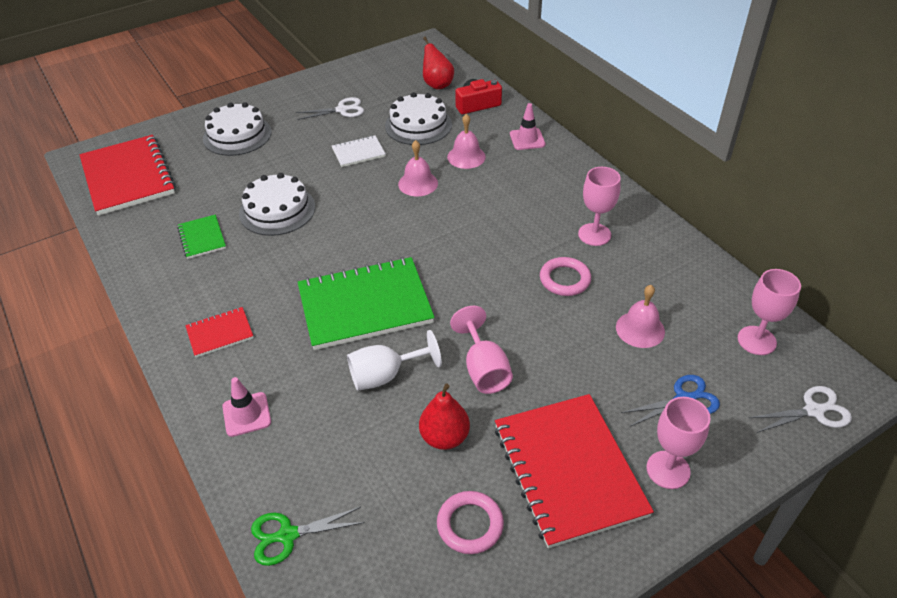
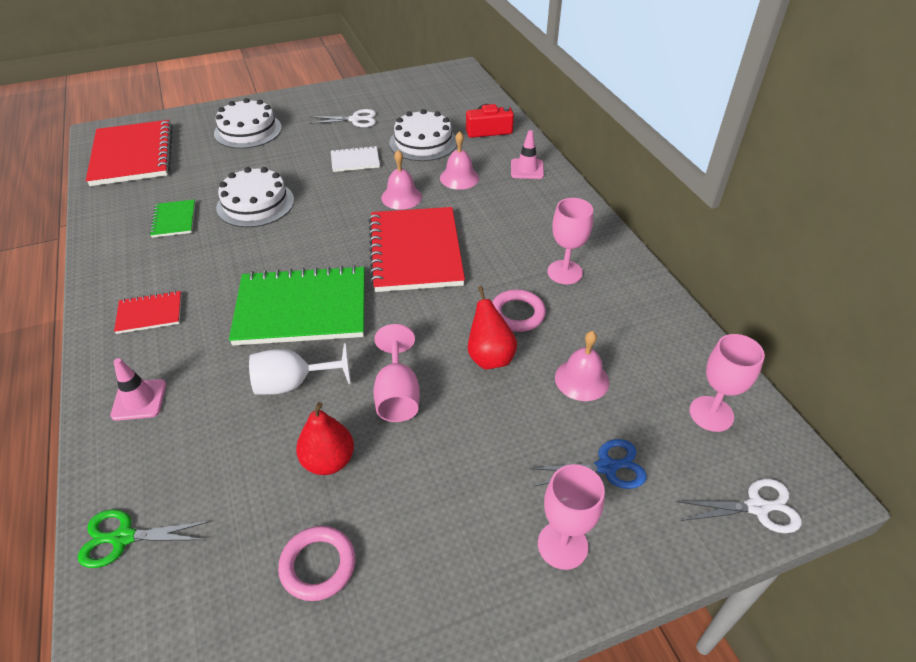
camera: 10 degrees right, 0 degrees up
red pear [423,37,454,89] -> red pear moved to [468,286,517,369]
red notebook [495,394,654,548] -> red notebook moved to [368,207,465,292]

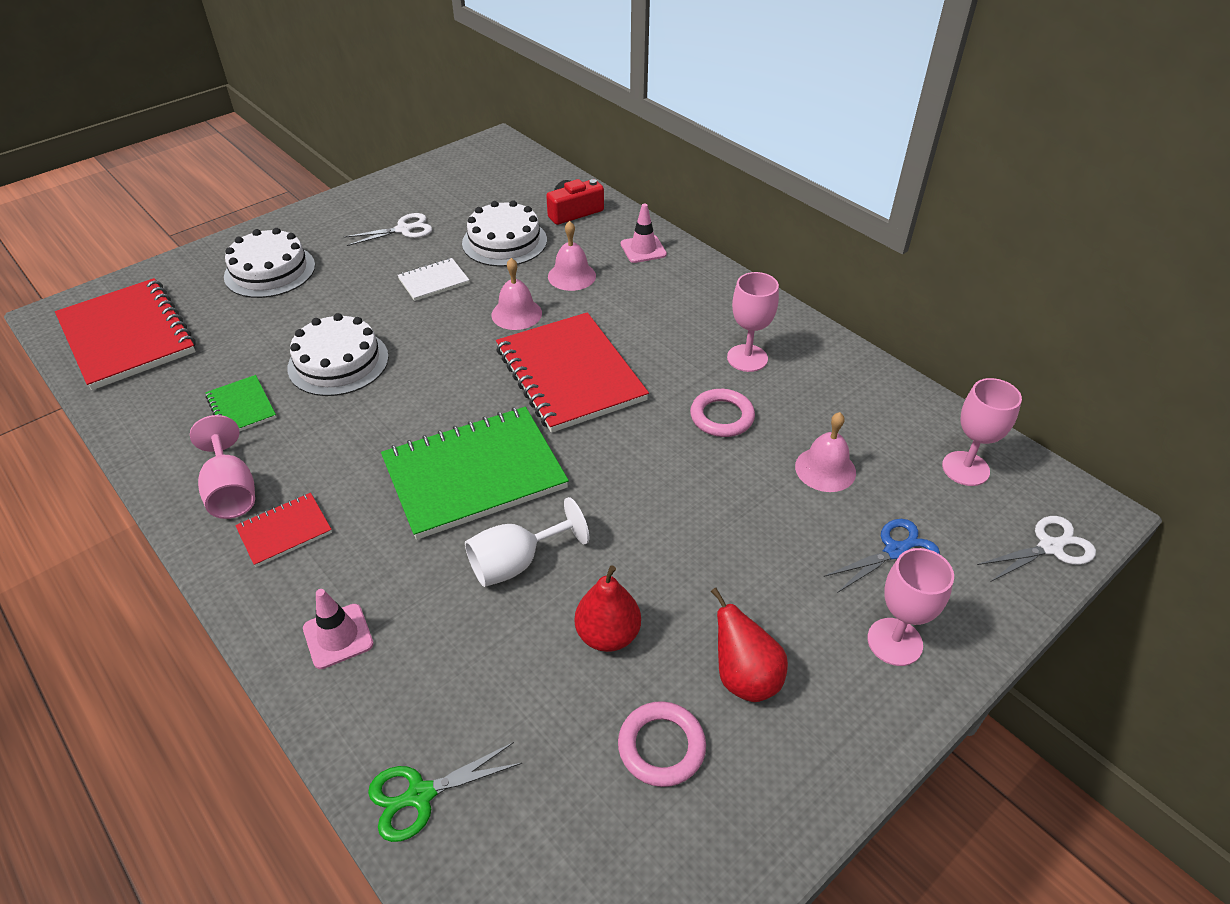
camera: 20 degrees left, 0 degrees up
pink goblet [373,324,420,422] -> pink goblet moved to [190,415,255,519]
red pear [468,286,517,369] -> red pear moved to [711,588,788,702]

